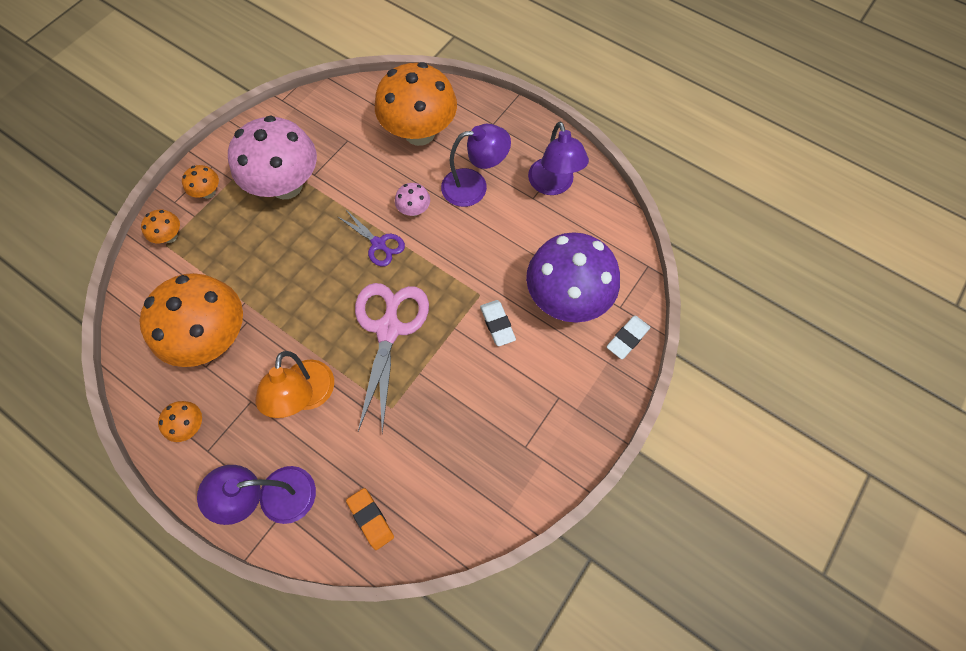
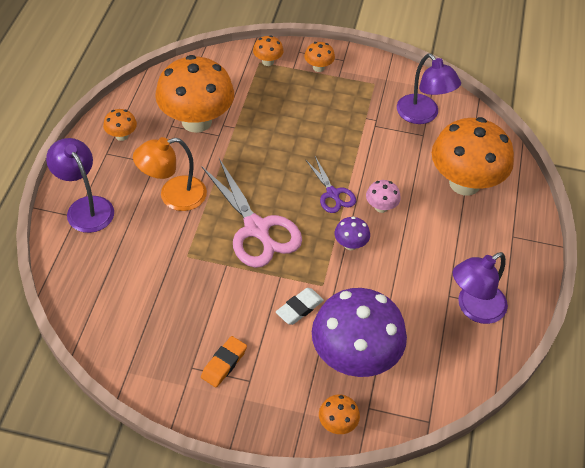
camera: 65 degrees right, 15 degrees down
pink mushroom [228,116,317,199] -> none
purple scissors [338,209,405,266] -> purple scissors turned 45 degrees counterclockwise [305,156,356,213]
orange eraser [346,488,394,550] -> orange eraser moved to [201,336,247,387]
pink scissors [355,283,429,433] -> pink scissors turned 75 degrees clockwise [201,158,302,268]
purple lamp [441,124,511,207] -> purple lamp moved to [397,53,461,124]
white eraser [607,315,650,359] -> orange mushroom [319,395,360,434]
none -> purple mushroom [334,216,370,250]

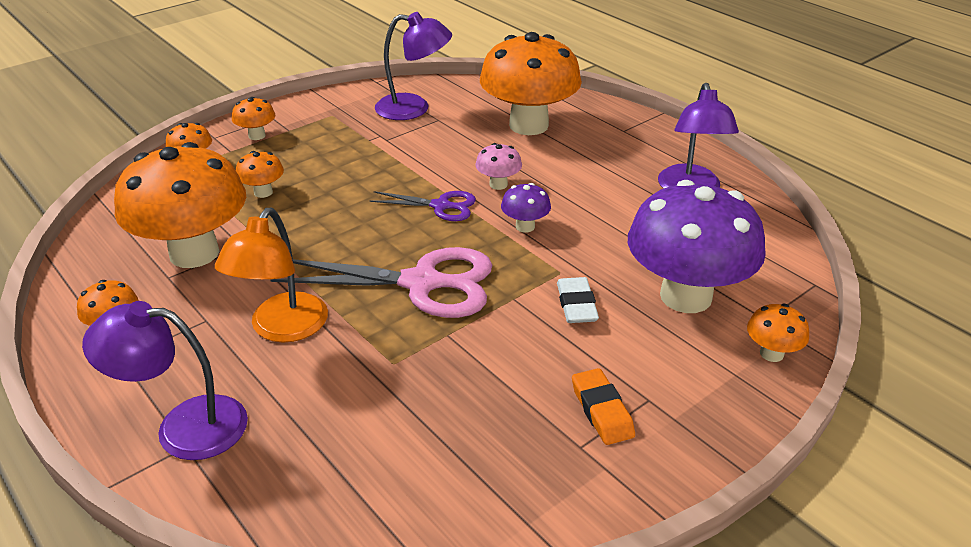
camera: 50 degrees left, 15 degrees down
none -> orange mushroom [236,151,284,198]

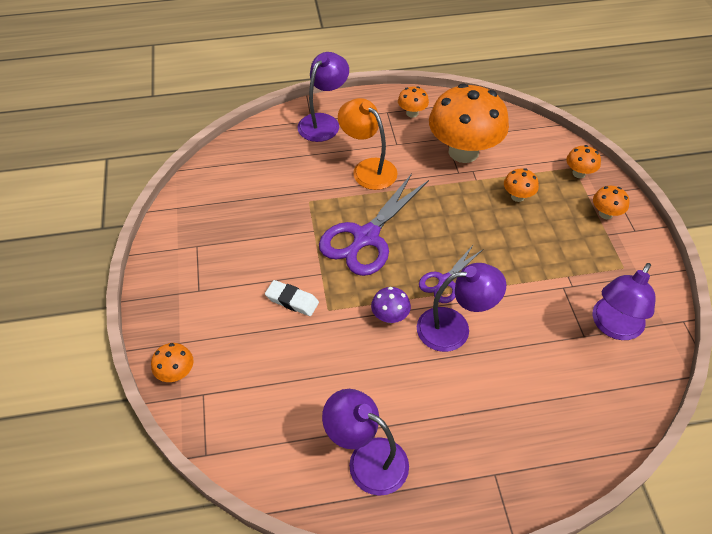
camera: 120 degrees right, 15 degrees up
pink scissors [271,247,492,318] -> purple scissors [319,173,429,276]
pink mushroom [475,143,522,190] -> purple lamp [417,263,506,352]
orange mushroom [480,32,582,135] -> none
orange eraser [572,368,635,445] -> none
purple mushroom [628,180,766,313] -> none

